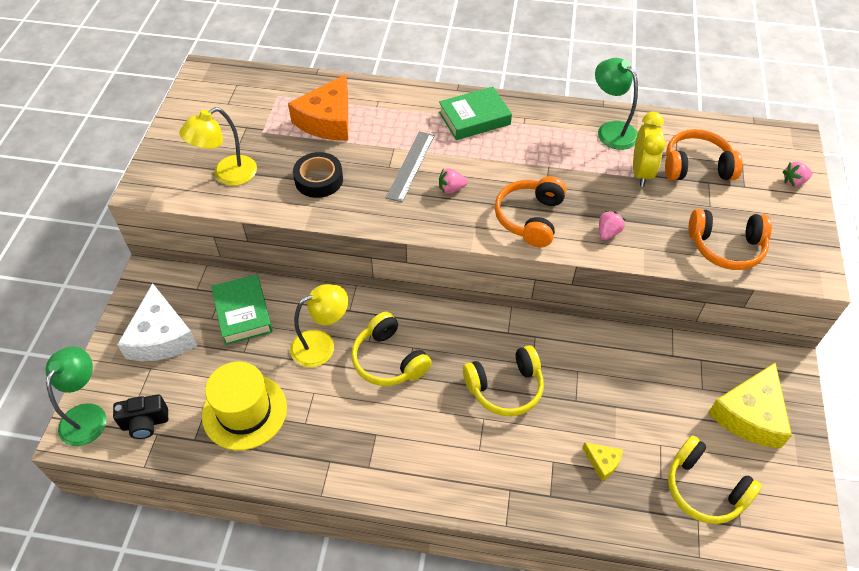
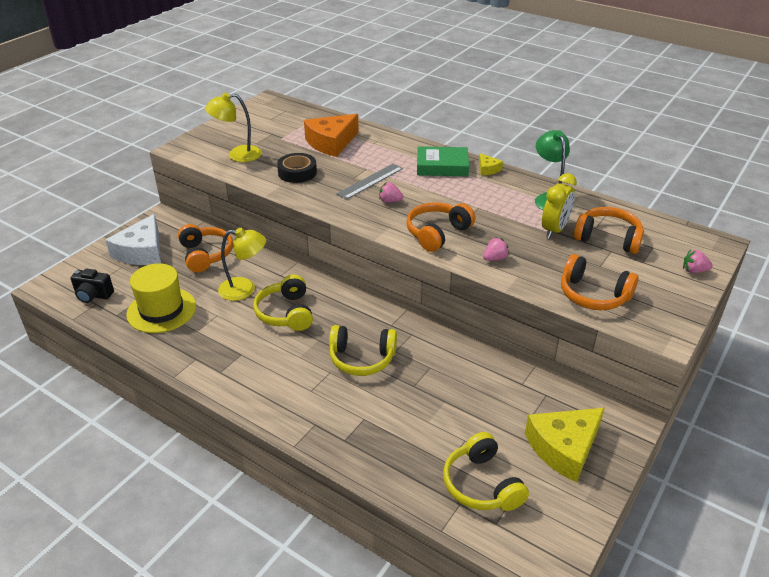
camera: 25 degrees right, 15 degrees down
green lamp [46,346,106,446] -> none
green book [211,274,273,345] -> orange headphones [178,224,233,272]
yellow cheese [582,442,623,481] -> yellow cheese moved to [479,153,503,175]

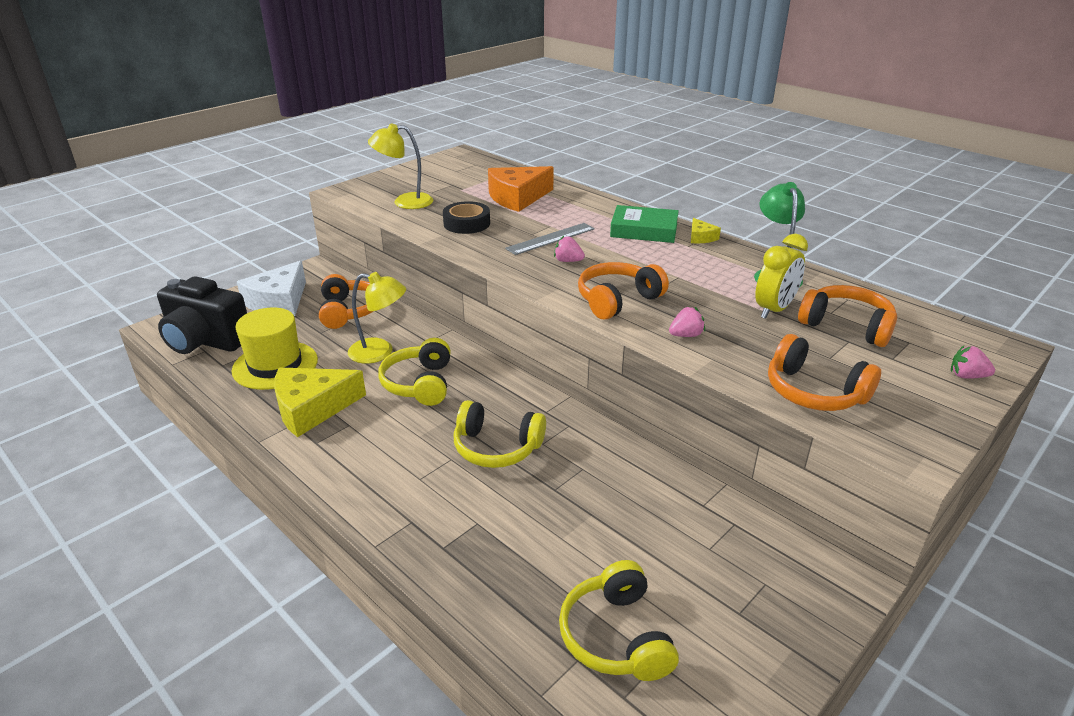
camera: 10 degrees right, 5 degrees down
black camera [71,269,114,303] -> black camera [157,276,247,354], size x1.92
yellow cheese [525,408,604,482] -> yellow cheese moved to [274,367,366,437]

